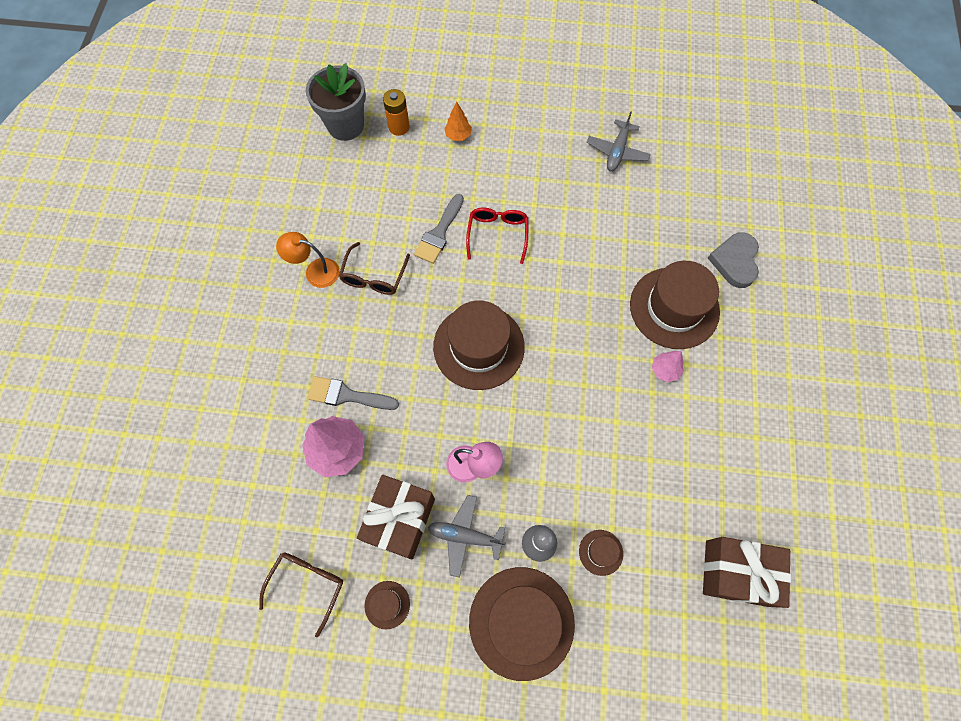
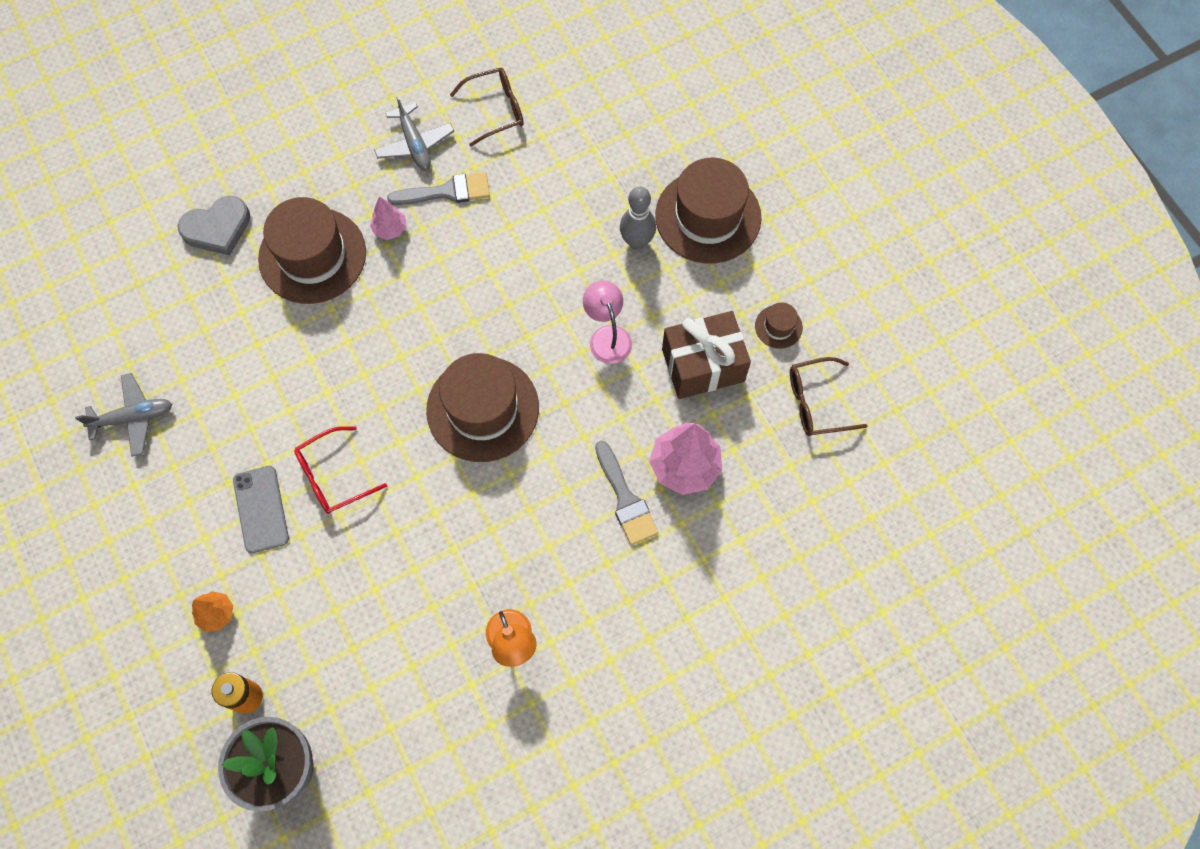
camera: 125 degrees left, 0 degrees up
brown glasses [339,242,410,295] -> brown glasses moved to [450,68,524,147]
grey brush [414,194,464,264] -> grey brush moved to [387,172,490,205]
grey plane [428,495,506,578] -> grey plane moved to [374,95,454,170]
brown hat [579,530,623,576] -> none
brown gift [703,537,791,608] -> none
none -> grey phone [233,466,289,553]

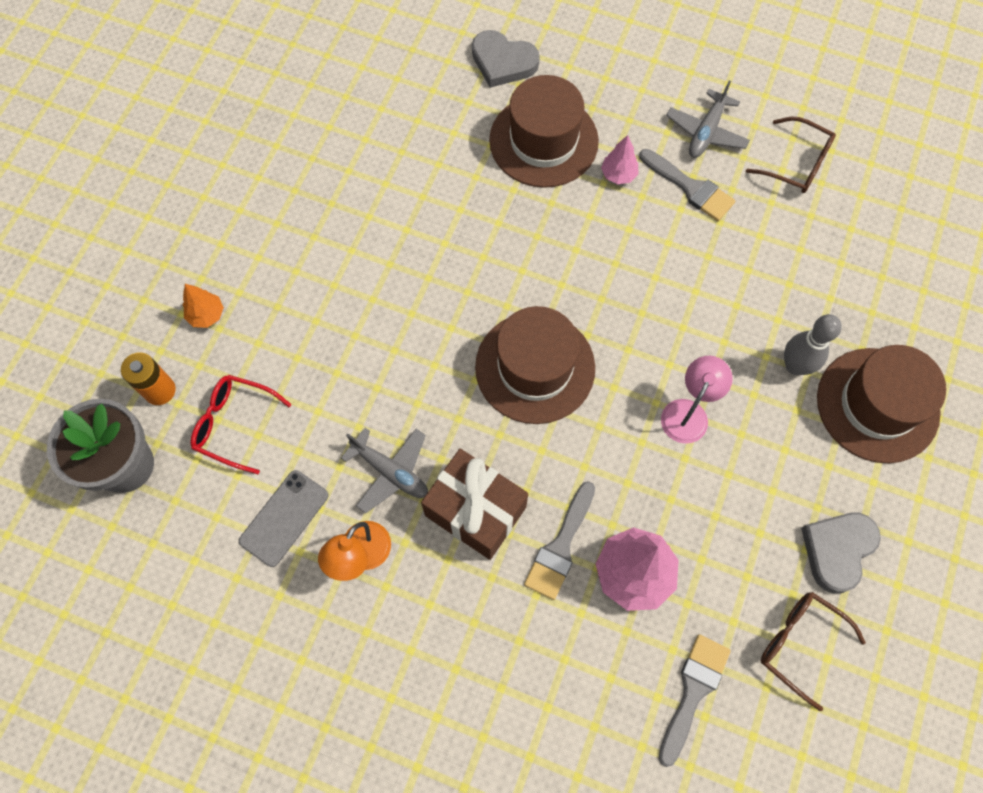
camera: 50 degrees right, 0 degrees up
grey plane [75,373,172,457] -> grey plane moved to [341,428,428,514]
grey phone [233,466,289,553] -> grey phone moved to [239,470,329,567]
red glasses [294,426,387,514] -> red glasses moved to [190,375,291,474]
brown gift [662,311,751,399] -> brown gift moved to [421,449,528,560]
brown hat [755,303,803,349] -> grey heart [801,513,881,594]
none -> grey brush [658,634,731,767]

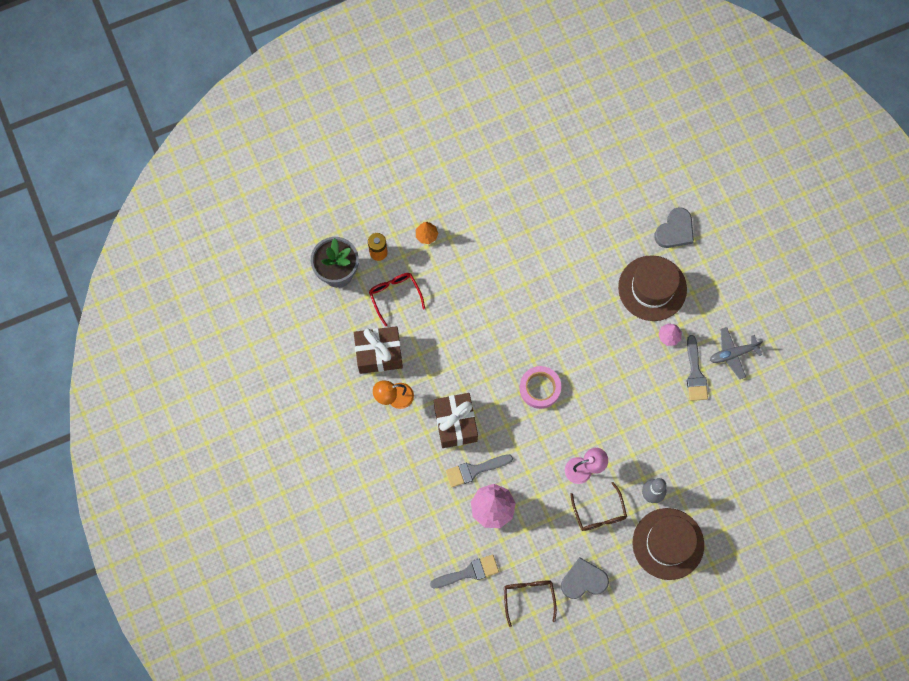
camera: 45 degrees right, 5 degrees up
grey phone [239,470,329,567] -> brown gift [354,326,403,374]
grey plane [341,428,428,514] -> none
grey heart [472,30,540,88] -> grey heart turned 120 degrees counterclockwise [654,207,694,248]
brown hat [475,306,595,424] -> pink tape [520,366,561,409]
brown glasses [746,117,836,193] -> brown glasses moved to [570,482,627,531]

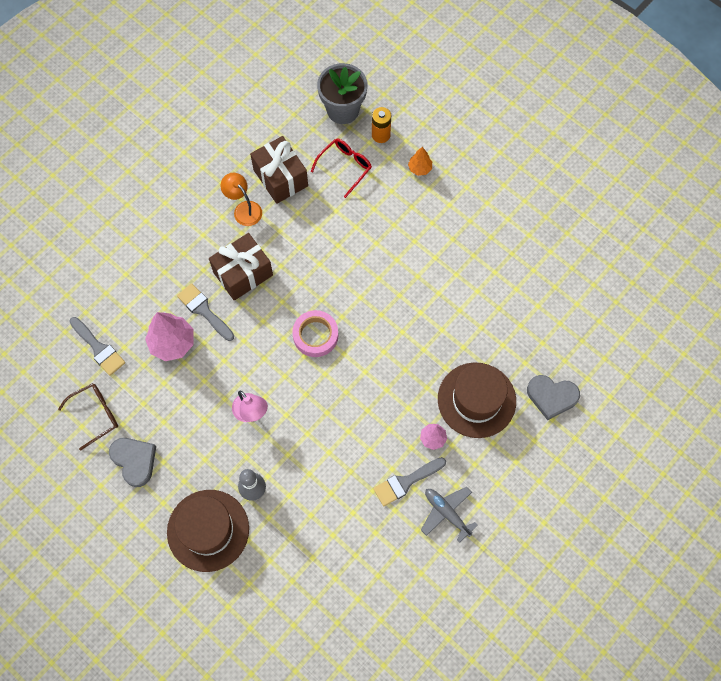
camera: 65 degrees right, 5 degrees down
brown glasses [570,482,627,531] -> none

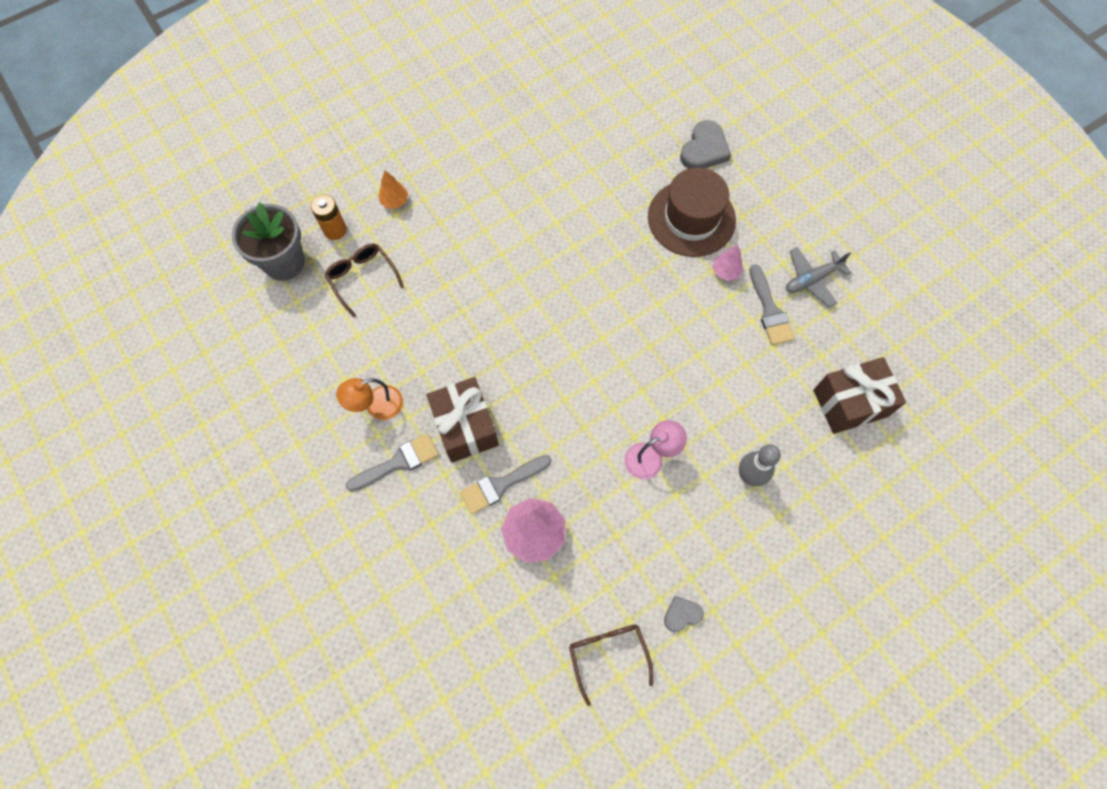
camera: 75 degrees left, 0 degrees up
grey brush [69,317,125,376] -> grey brush moved to [346,433,439,492]
grey heart [109,438,156,487] -> grey heart [664,596,704,632], size x0.58
brown hat [167,490,249,572] -> none
brown gift [250,136,308,204] -> brown gift moved to [813,357,906,434]
pink tape [292,310,338,357] -> none
red glasses [311,139,372,198] -> brown glasses [325,244,404,317]

